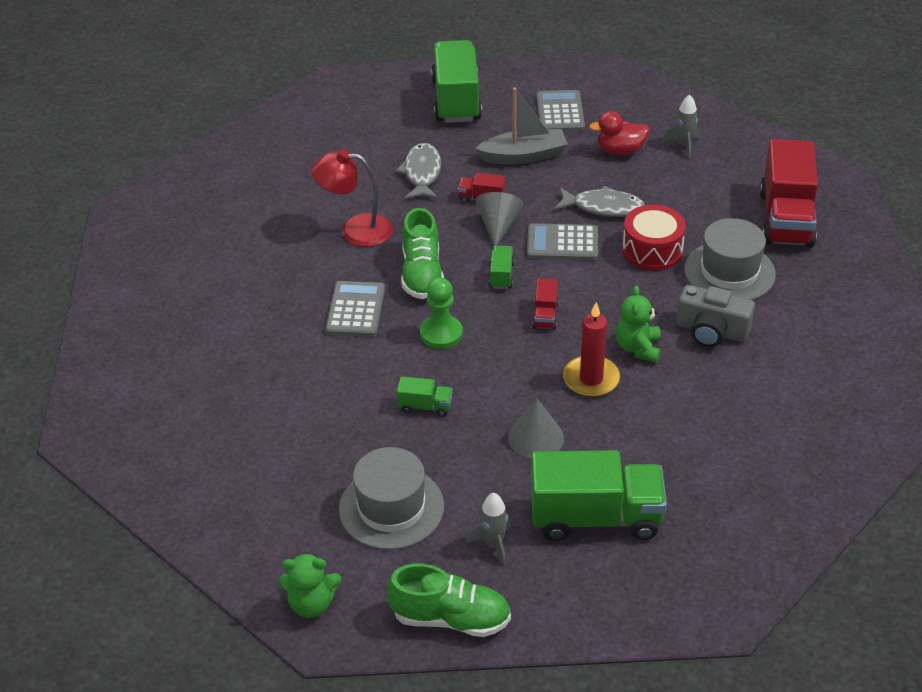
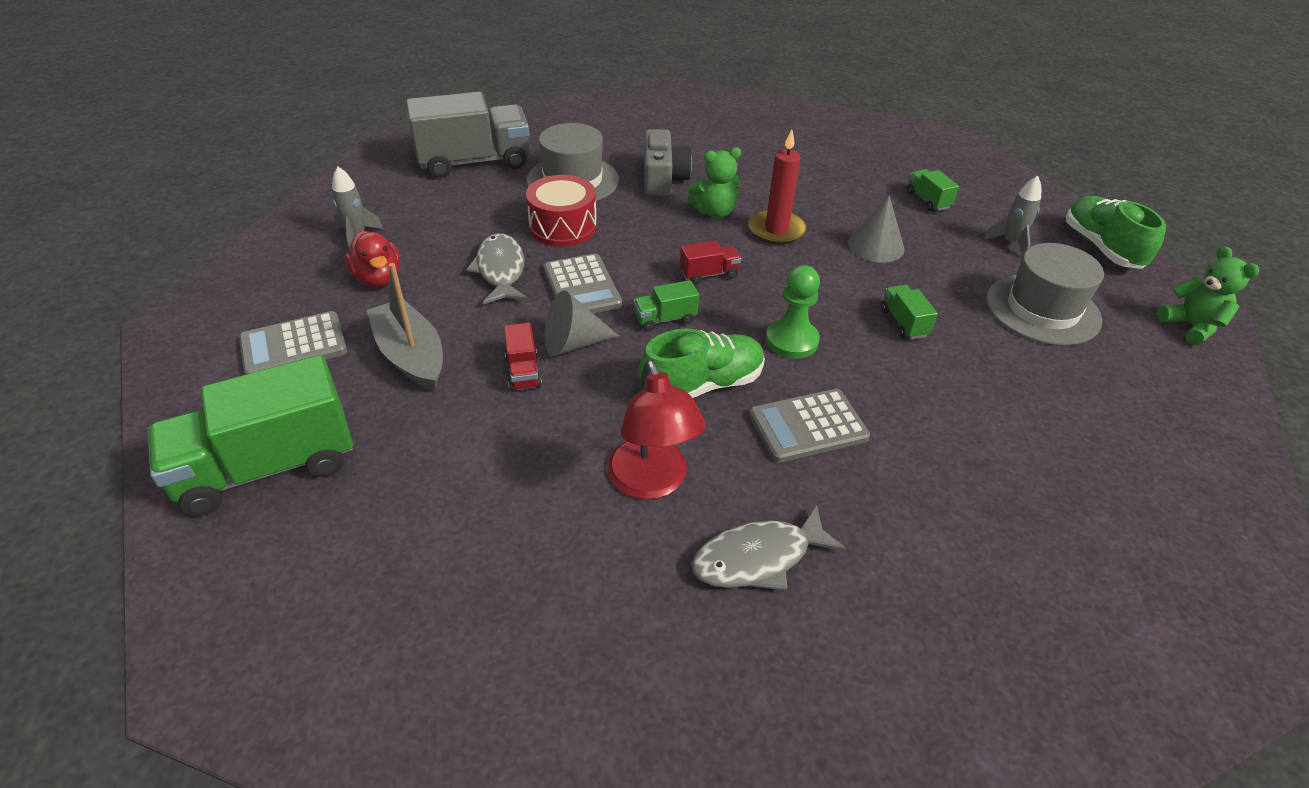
camera: 115 degrees left, 0 degrees up
grey fish [396,143,442,199] -> grey fish moved to [691,505,847,590]
green truck [531,450,667,541] -> green truck [907,169,959,211], size x0.44
red truck [760,139,818,247] -> grey truck [406,92,529,178]

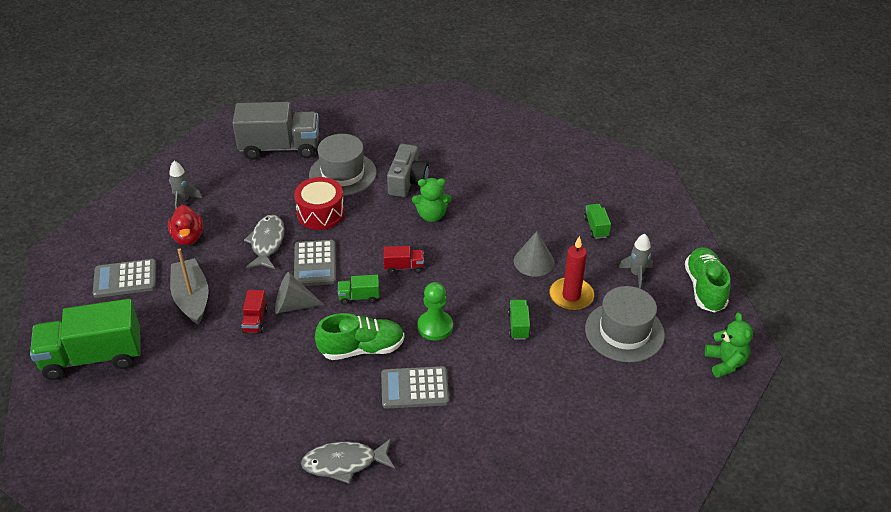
camera: 15 degrees right, 0 degrees up
red lamp [607,360,706,499] -> none
red candle [748,130,807,245] -> red candle moved to [549,236,594,311]

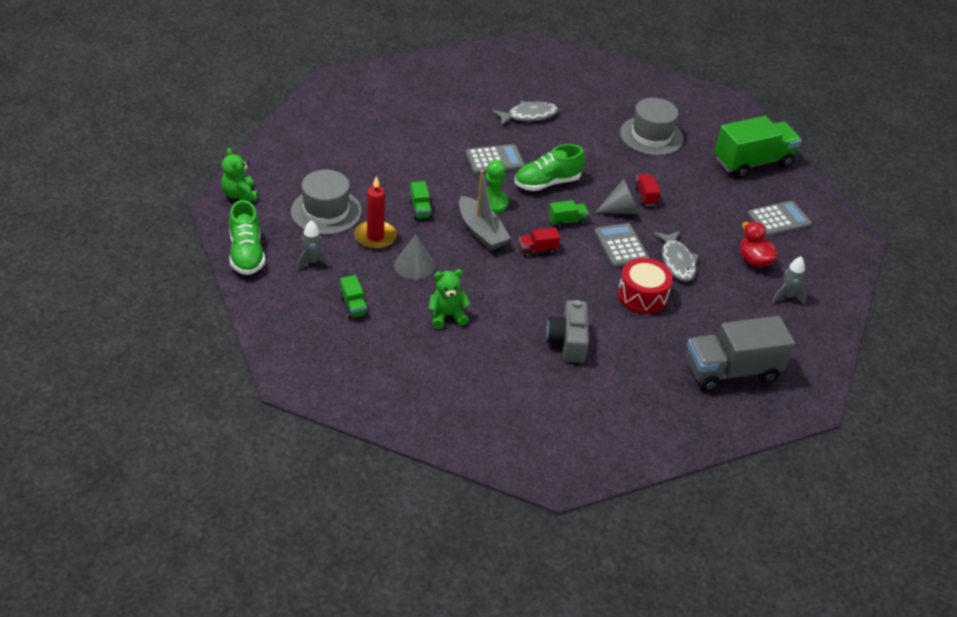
camera: 165 degrees right, 0 degrees up
grey boat [170,248,209,325] -> grey boat moved to [459,170,511,250]
grey hat [309,134,377,196] -> grey hat moved to [620,98,684,156]
green teddy bear [412,178,451,222] -> green teddy bear moved to [428,269,470,329]

